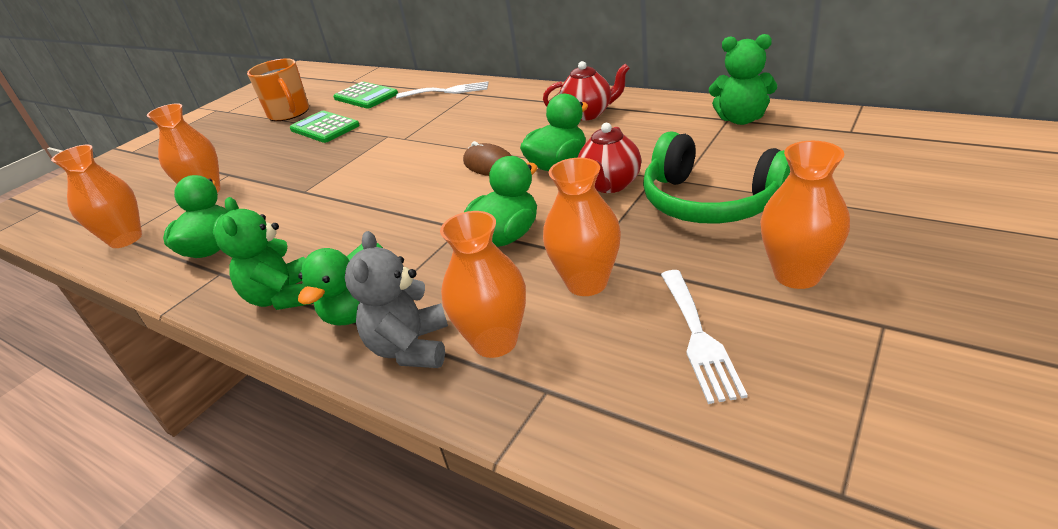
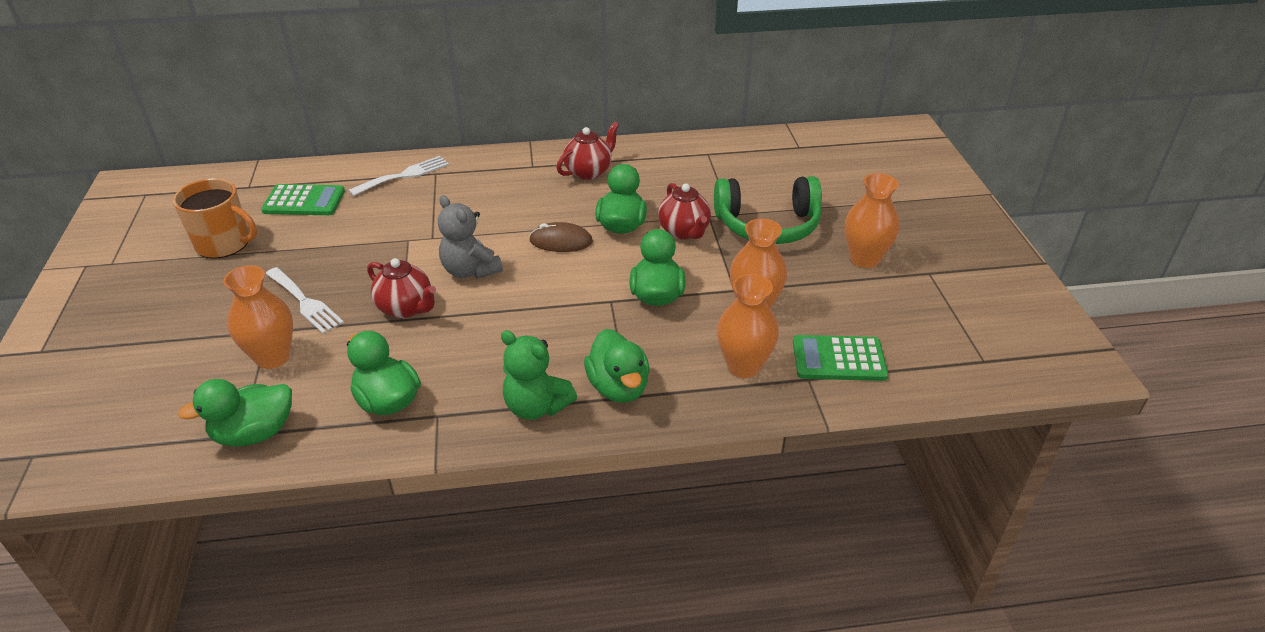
camera: 45 degrees left, 5 degrees up
orange vase [51,145,142,248] -> green duck [178,379,292,447]
green calculator [290,111,360,143] -> green calculator moved to [793,335,888,381]
grey teddy bear [345,231,448,368] -> grey teddy bear moved to [438,195,503,279]
white fork [661,270,748,404] -> white fork moved to [266,267,344,334]
green teddy bear [709,34,777,125] -> none
none -> red teapot [367,258,436,318]

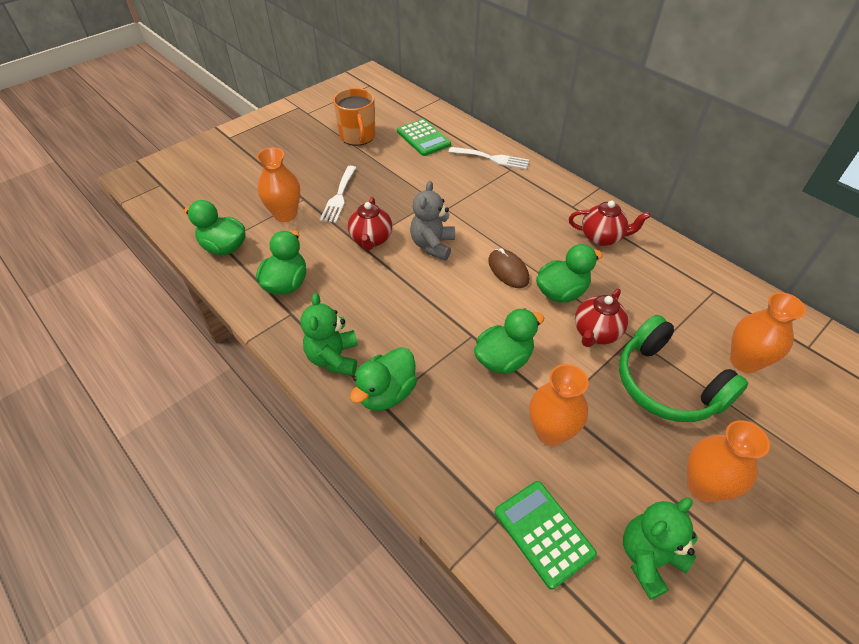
camera: 55 degrees right, 10 degrees up
orange vase [717,274,779,378] -> orange vase moved to [730,292,806,373]
none -> green teddy bear [623,498,698,600]

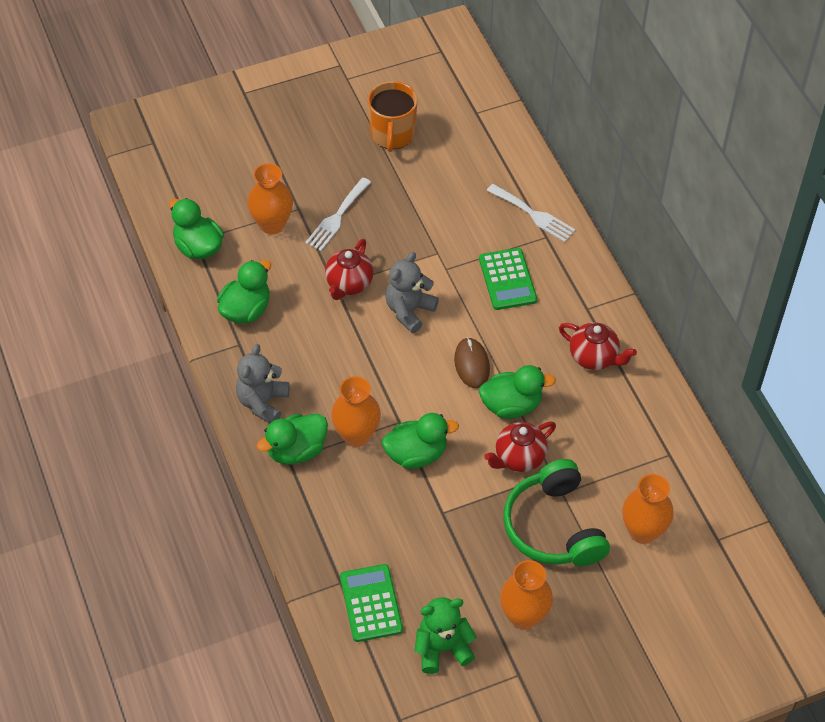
camera: 20 degrees right, 5 degrees up
green teddy bear [300,293,358,376] -> grey teddy bear [236,344,289,423]
green calculator [397,119,451,156] -> green calculator moved to [479,248,537,310]
orange vase [529,364,589,446] -> orange vase moved to [331,376,381,447]

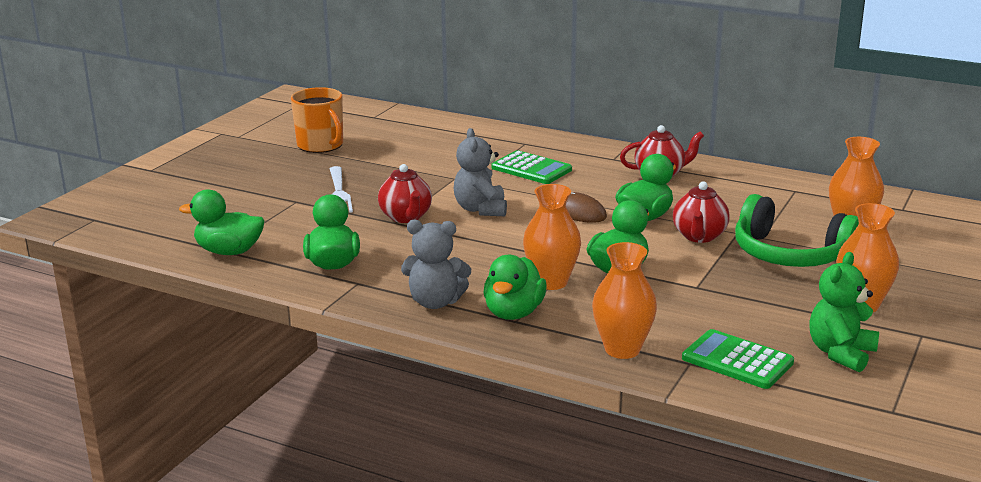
camera: 40 degrees left, 30 degrees down
grey teddy bear [236,344,289,423] -> grey teddy bear turned 60 degrees counterclockwise [401,219,471,309]
orange vase [247,163,293,234] -> orange vase moved to [592,242,657,359]
white fork [487,184,575,242] -> none

